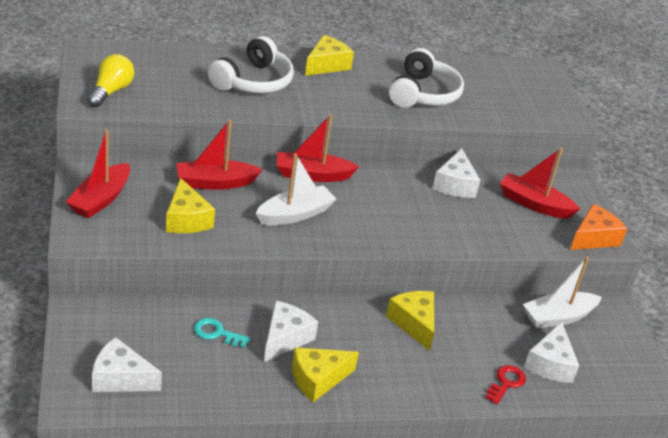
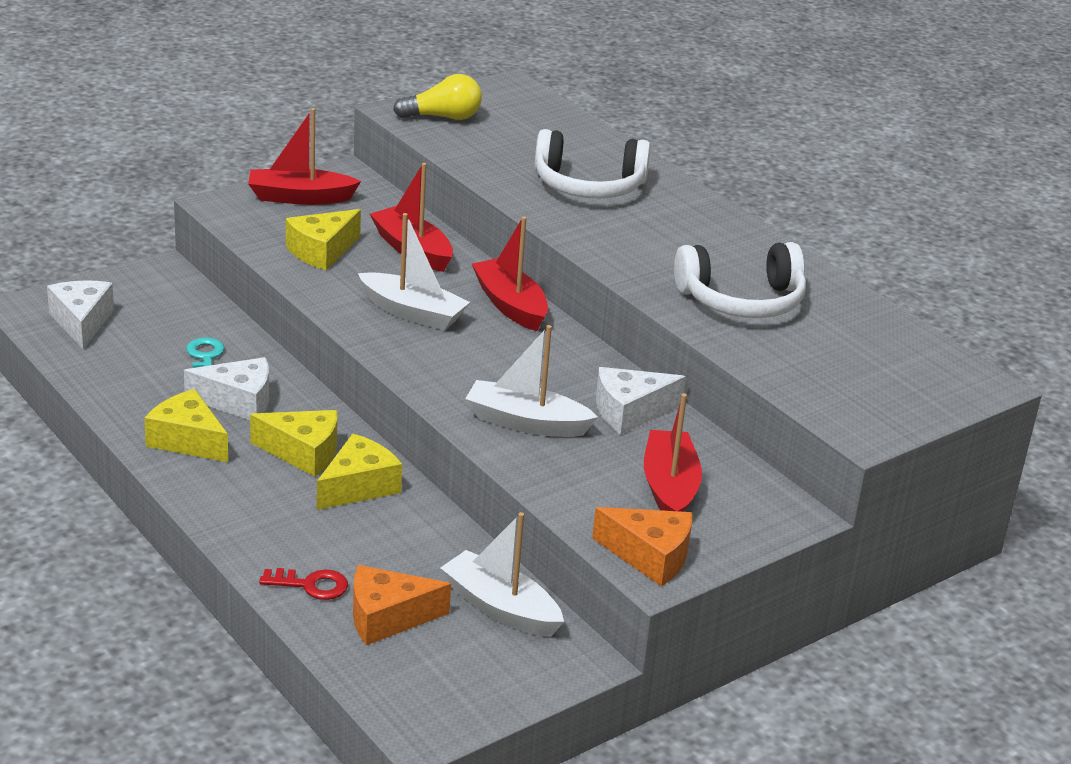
camera: 65 degrees right, 5 degrees down
yellow cheese [305,35,354,76] -> yellow cheese moved to [250,410,337,477]
white cheese [524,322,579,383] -> orange cheese [353,565,451,645]
none -> white boat [465,325,598,437]

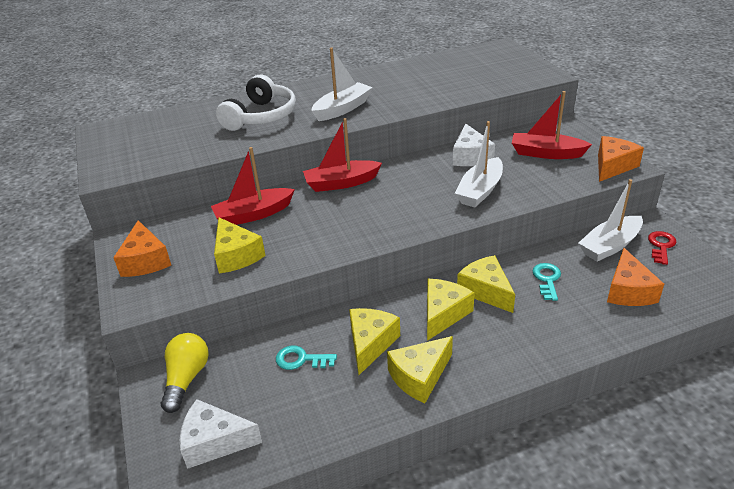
camera: 70 degrees left, 5 degrees up
white cheese [184,357,269,420] -> yellow cheese [349,308,400,375]
red boat [248,108,361,205] -> orange cheese [113,220,171,277]
red key [259,568,348,600] -> red key moved to [648,231,677,265]
white boat [358,213,470,330] -> white boat moved to [311,48,373,121]
yellow light bulb [393,74,482,120] -> yellow light bulb moved to [161,333,209,413]
white headphones [674,242,806,318] -> none
none -> turquoise key [533,263,561,301]

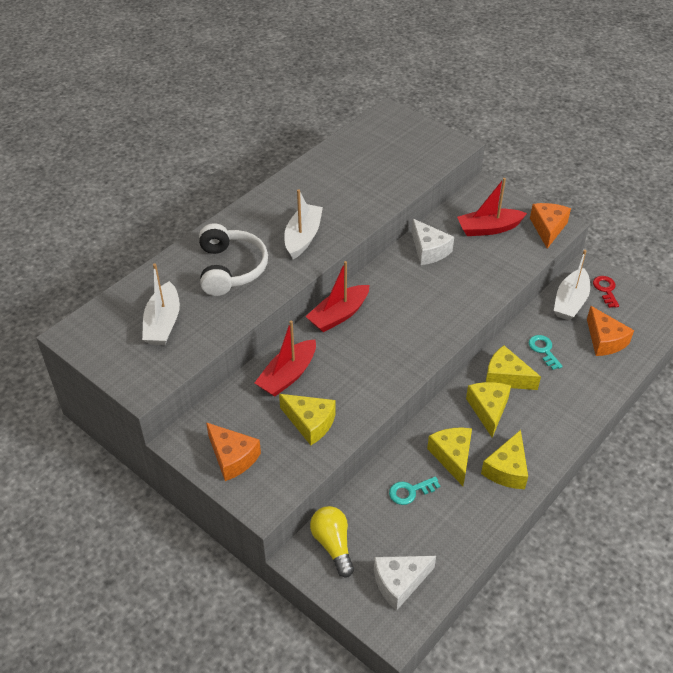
camera: 30 degrees left, 10 degrees up
white boat [455,121,503,207] -> white boat moved to [142,263,180,345]

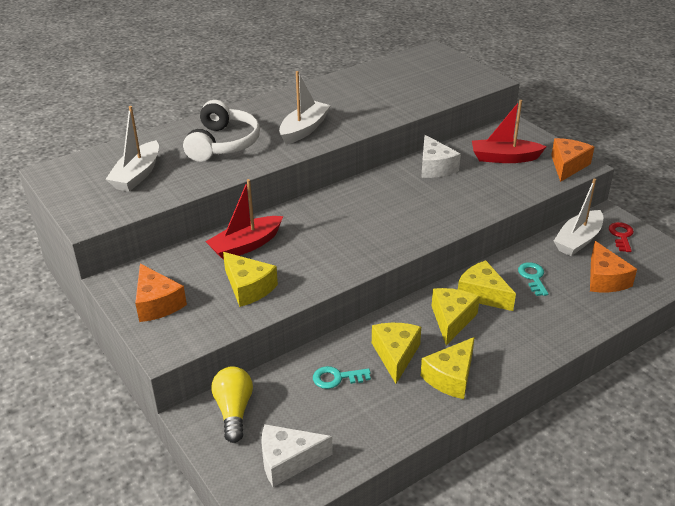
camera: 15 degrees right, 10 degrees down
red boat [305,261,370,332] -> none

